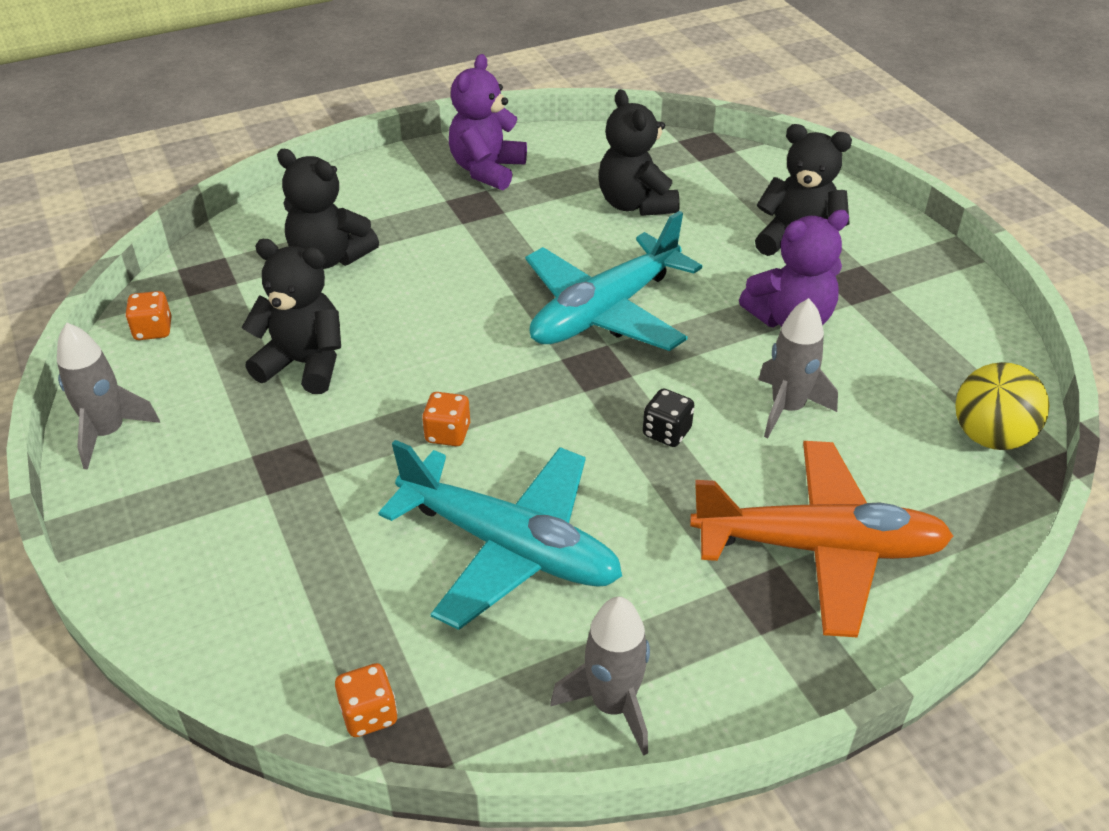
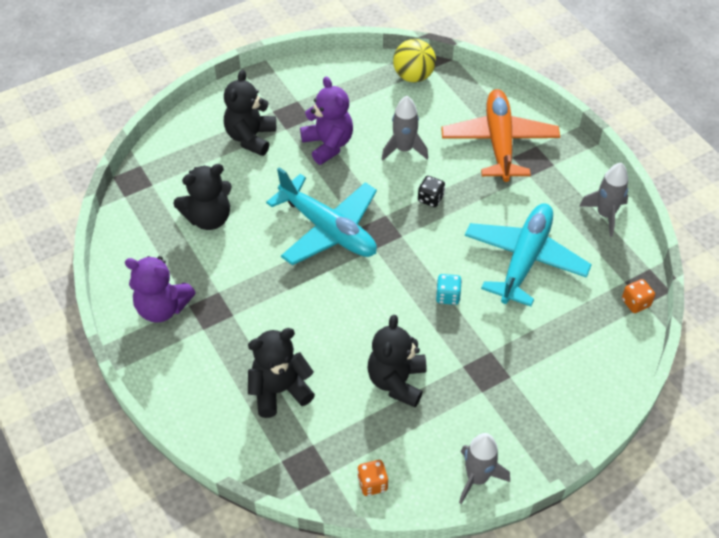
camera: 95 degrees left, 10 degrees up
black teddy bear [277,149,379,269] -> black teddy bear turned 135 degrees counterclockwise [248,328,315,418]
orange dice [422,392,470,446] -> turquoise dice [436,274,462,305]

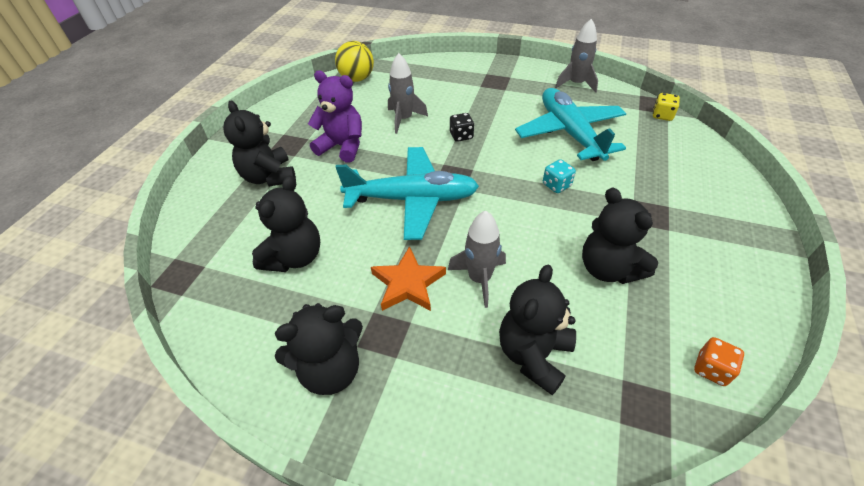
camera: 40 degrees left, 5 degrees down
purple teddy bear [125,256,196,323] -> black teddy bear [275,303,363,395]
orange plane [441,89,560,182] -> none
grey rocket [459,433,510,504] -> grey rocket moved to [448,211,506,308]
orange dice [622,279,655,313] -> yellow dice [653,93,680,121]
none -> orange star [371,246,446,311]

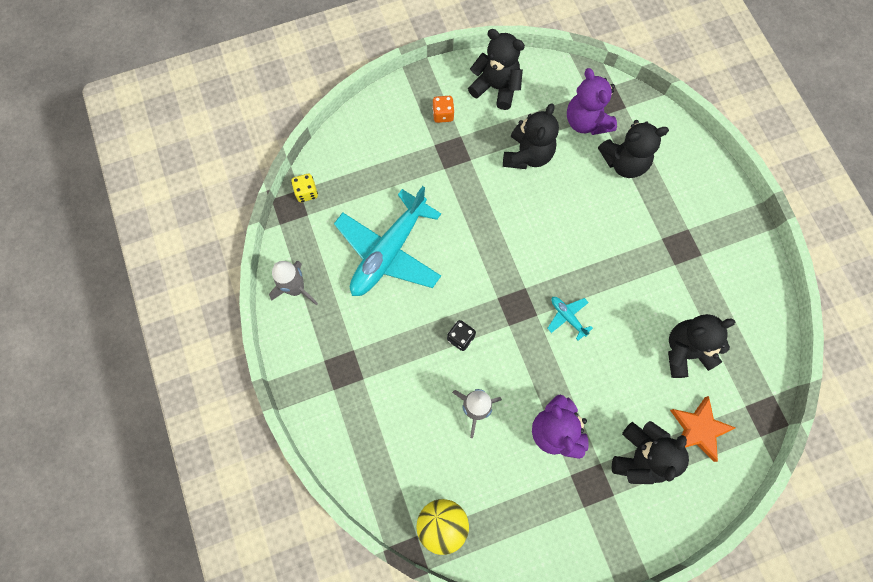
camera: 130 degrees left, 25 degrees up
black teddy bear [275,303,363,395] -> black teddy bear moved to [468,29,525,110]
turquoise plane [336,147,479,240] -> turquoise plane [547,297,593,341], size x0.41
orange star [371,246,446,311] -> orange star moved to [670,396,736,462]
grey rocket [448,211,506,308] -> none
turquoise dice [543,159,576,193] -> none
orange dice [694,337,744,386] -> orange dice moved to [432,96,455,123]
none -> purple teddy bear [567,68,617,135]

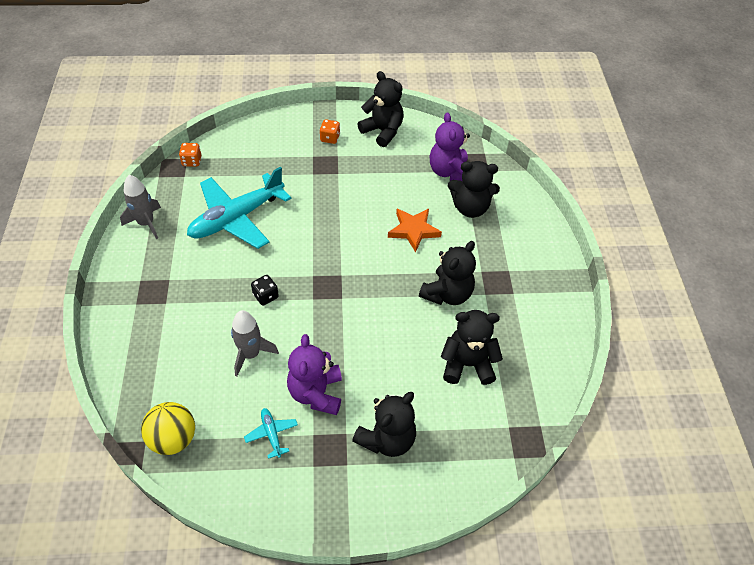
camera: 15 degrees right, 20 degrees down
yellow dice [291,174,318,202] -> orange dice [179,143,201,167]
black teddy bear [503,103,559,169] -> black teddy bear moved to [419,241,476,305]
turquoise plane [547,297,593,341] -> turquoise plane moved to [244,408,298,459]
orange star [670,396,736,462] -> orange star moved to [388,209,442,252]

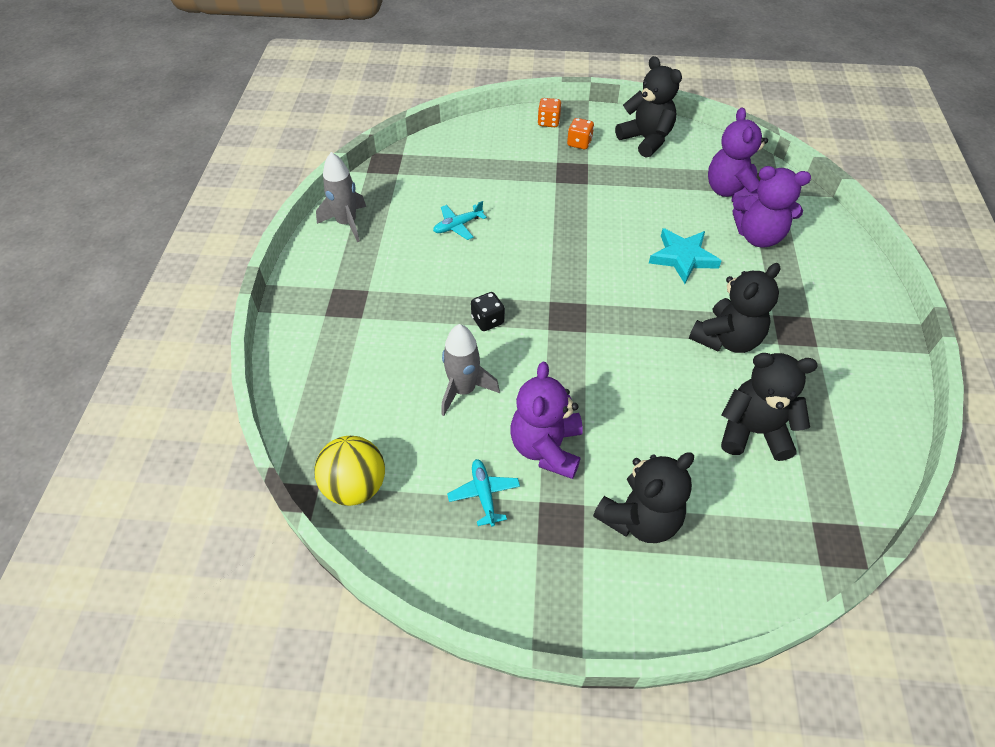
camera: 10 degrees right, 0 degrees up
orange dice [179,143,201,167] -> orange dice moved to [537,98,562,127]
turquoise plane [187,167,292,249] -> turquoise plane [433,201,487,240], size x0.41
orange star [388,209,442,252] -> turquoise star [649,228,721,284]
black teddy bear [448,161,500,218] -> purple teddy bear [733,166,811,248]

